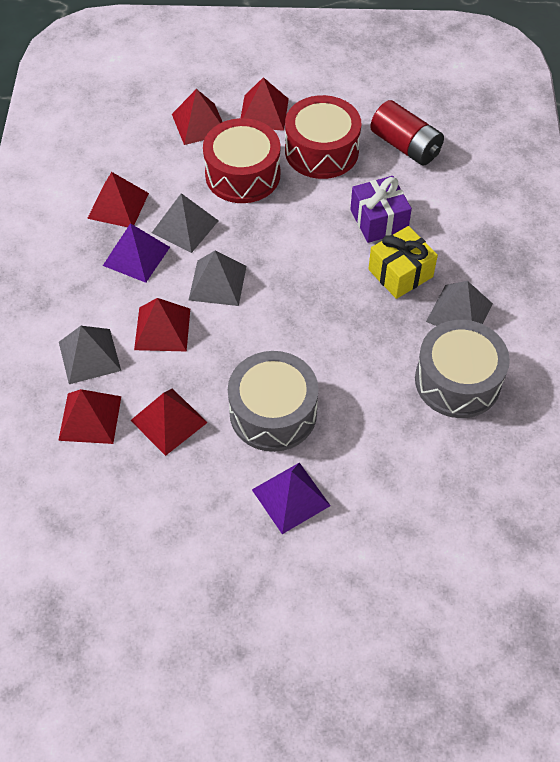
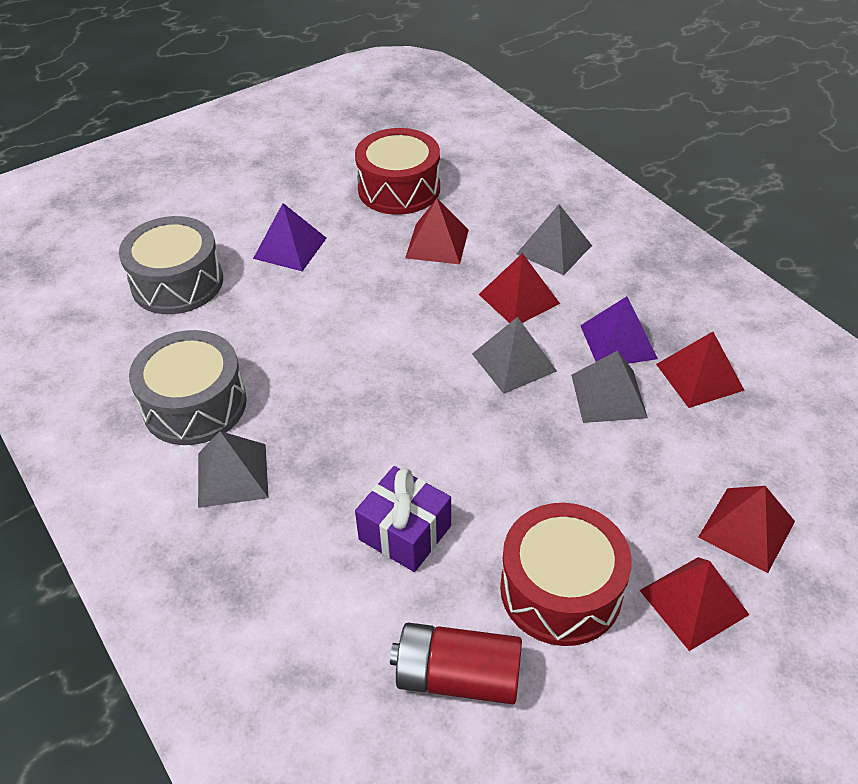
camera: 145 degrees right, 10 degrees down
red pyramid [58,389,121,444] -> none
red drum [203,118,280,203] -> red drum moved to [355,128,440,215]
grey drum [228,351,318,452] -> grey drum moved to [119,216,223,314]
yellow gift [368,226,438,299] -> none

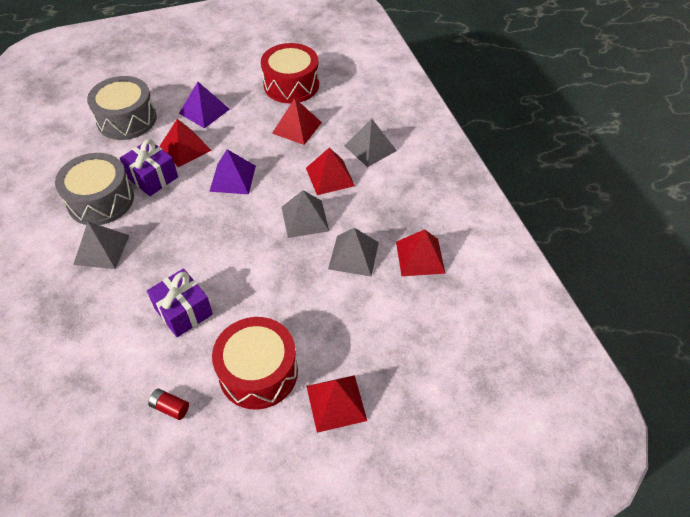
camera: 15 degrees right, 5 degrees up
red battery [390,623,522,704] -> red battery [148,389,189,420], size x0.48
purple pyramid [580,296,658,364] -> purple pyramid moved to [209,149,256,194]
red pyramid [698,486,795,573] -> red pyramid moved to [159,119,211,167]
none -> purple gift [120,139,178,196]

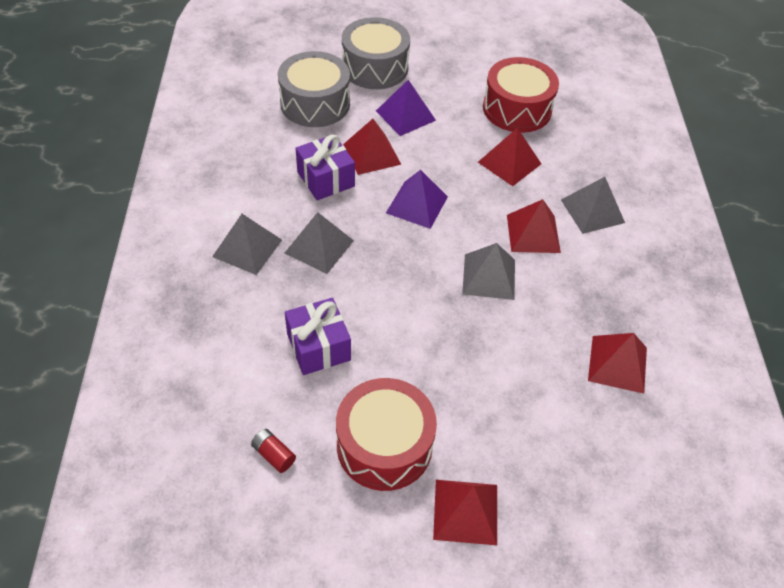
camera: 15 degrees right, 0 degrees up
grey drum [55,153,134,225] -> grey drum moved to [342,17,410,89]
grey pyramid [328,228,379,276] -> grey pyramid moved to [285,212,354,274]

